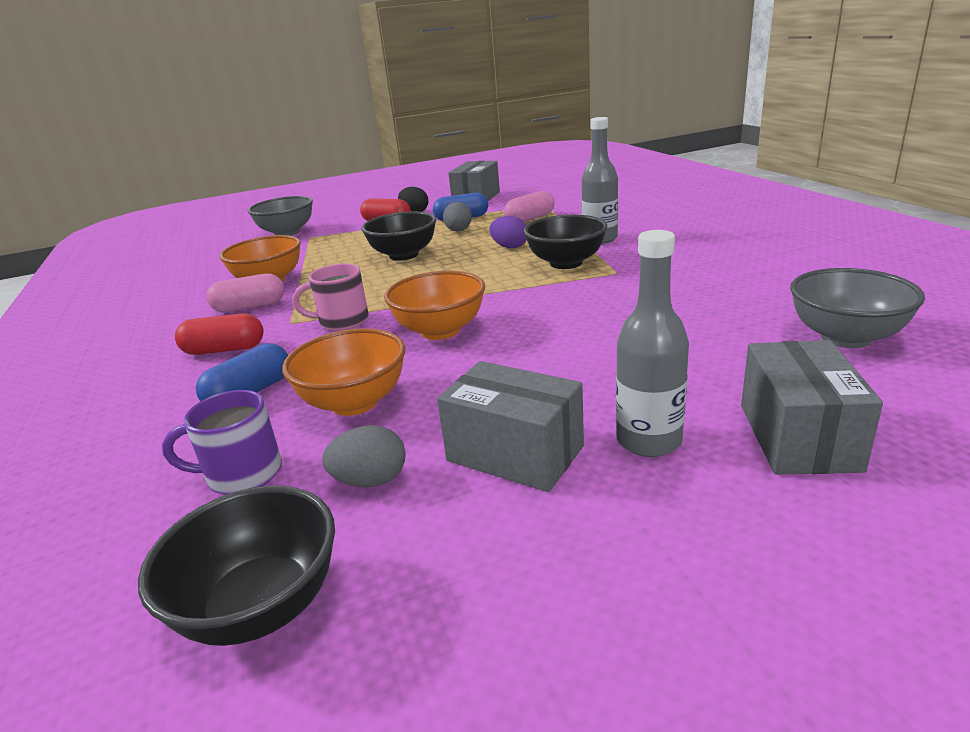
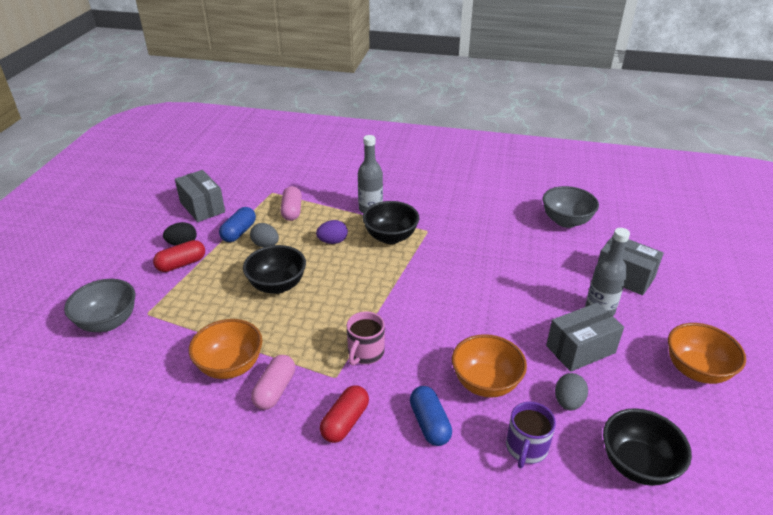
camera: 60 degrees left, 10 degrees up
orange bowl [384,271,485,340] -> orange bowl moved to [668,323,746,384]

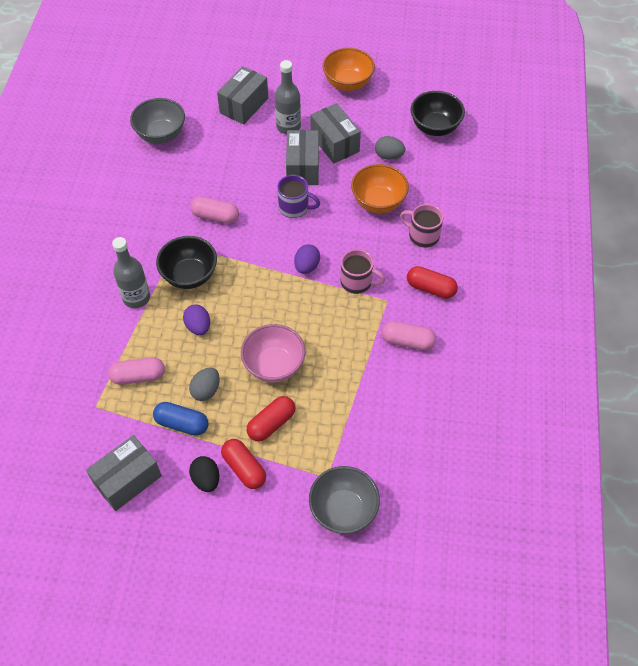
camera: 95 degrees left, 20 degrees up
orange bowl [189,319,262,379] -> none
black bowl [243,245,306,294] -> pink bowl [241,324,305,382]
blue capsule [410,386,452,446] -> pink mug [400,204,444,248]
purple mug [506,402,556,468] -> purple mug moved to [277,175,320,218]
none -> pink capsule [190,197,239,224]
none -> red capsule [247,396,295,442]
none -> grey box [286,130,319,185]
none -> purple egg [294,244,320,274]

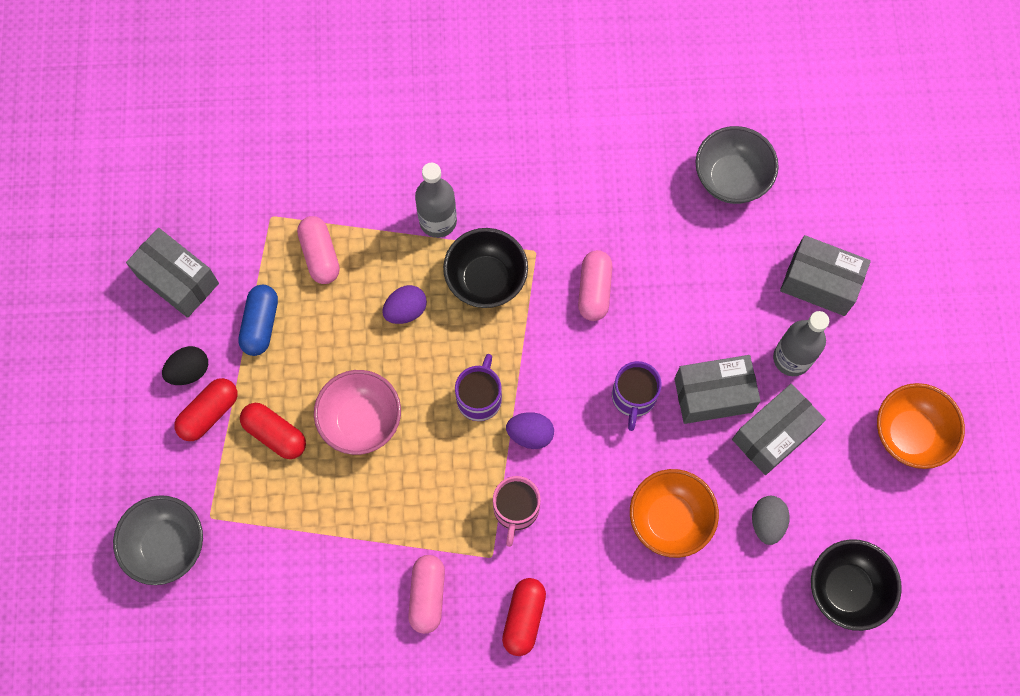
camera: 80 degrees right, 15 degrees up
grey egg [189,367,220,401] -> none
pink mug [400,204,444,248] -> none
none -> purple mug [455,354,502,421]

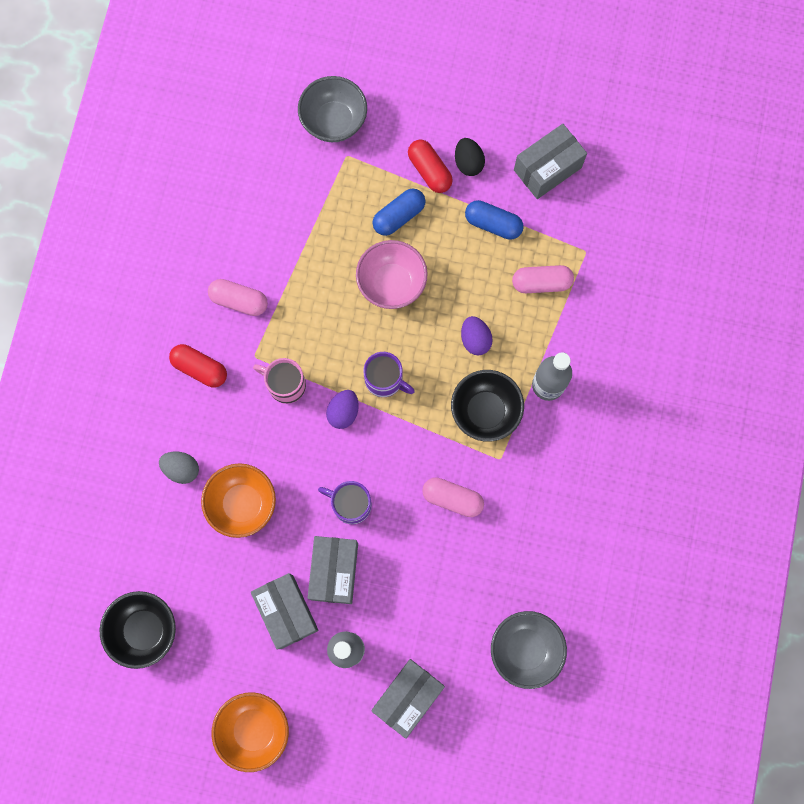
camera: 105 degrees right, 5 degrees up
red capsule [240,403,306,459] -> blue capsule [372,189,426,236]
grey egg [752,496,790,545] -> grey egg moved to [159,451,199,484]

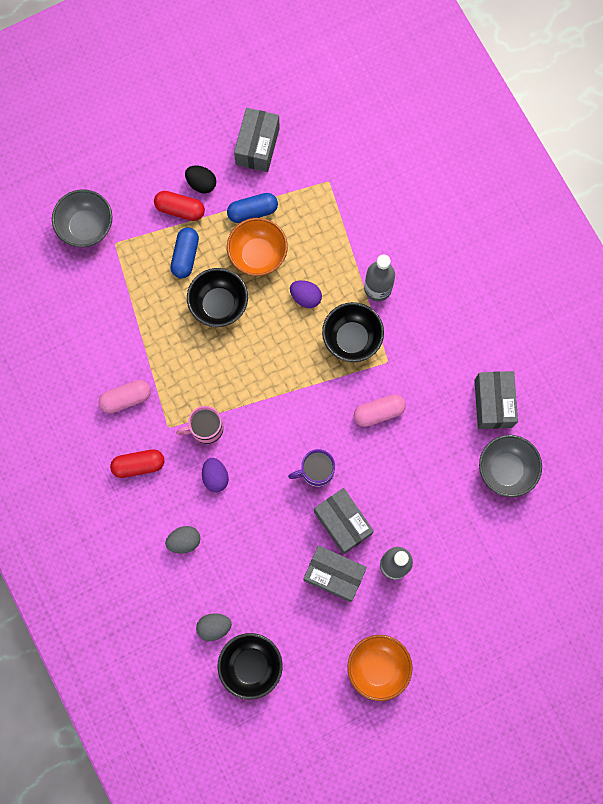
camera: 40 degrees left, 0 degrees up
orange bowl [201,463,276,538] -> orange bowl moved to [227,218,288,276]
purple egg [326,390,359,429] -> purple egg moved to [202,458,229,492]
pink bowl [356,240,428,309] -> black bowl [187,268,248,327]
purple mug [363,352,415,397] -> none
grey box [372,659,445,739] -> grey box moved to [474,371,518,429]
pink capsule [512,265,574,293] -> none
none -> grey egg [196,613,232,641]

